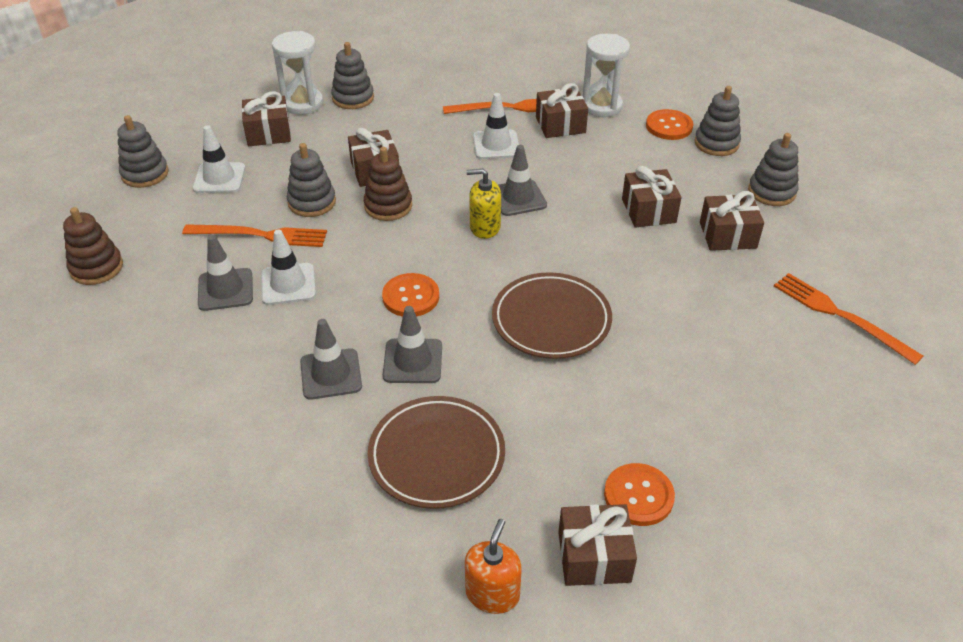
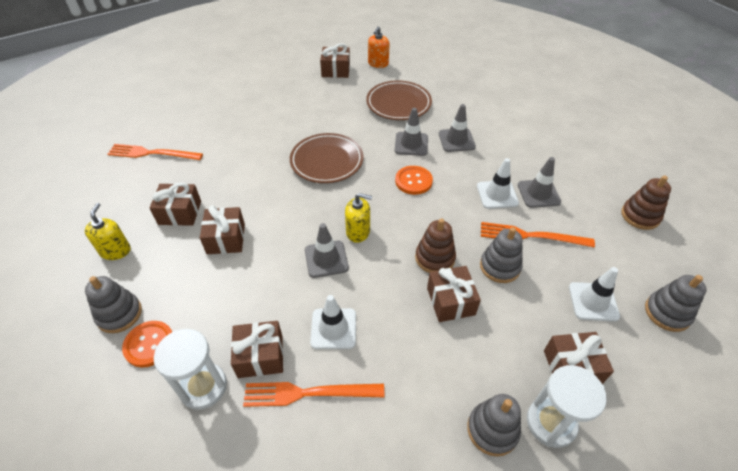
camera: 175 degrees left, 5 degrees up
orange button [604,463,675,526] -> none
grey stacking toy [748,133,798,206] -> yellow soap dispenser [85,203,131,260]
orange fork [774,273,924,365] -> orange fork turned 135 degrees clockwise [107,144,203,160]

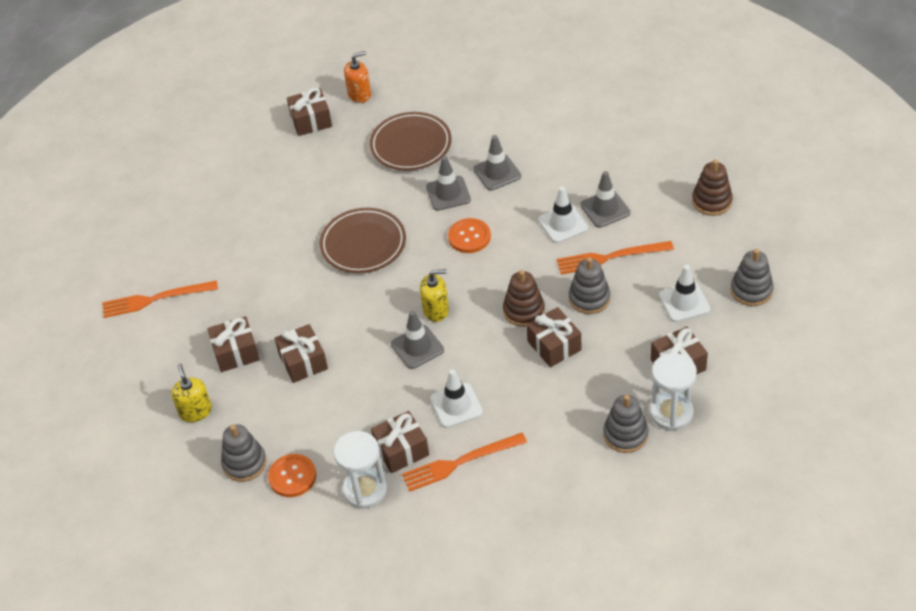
camera: 15 degrees left, 0 degrees up
orange soap dispenser [368,26,389,68] -> orange soap dispenser turned 120 degrees counterclockwise [344,51,371,103]

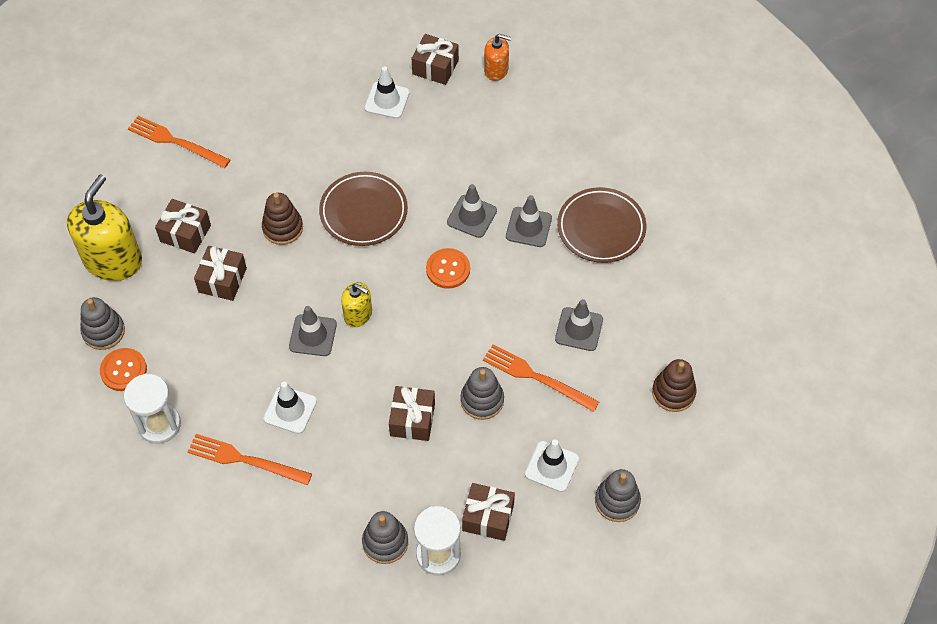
camera: 35 degrees right, 10 degrees up
yellow soap dispenser [171,364,212,422] -> yellow soap dispenser [67,174,142,281], size x1.92
brown plate [370,112,452,171] -> brown plate moved to [557,187,647,263]
brown gift [371,411,429,473] -> none
brown stacking toy [503,270,545,327] -> brown stacking toy moved to [262,193,303,245]
white traffic cone [538,186,588,243] -> white traffic cone moved to [364,66,410,119]

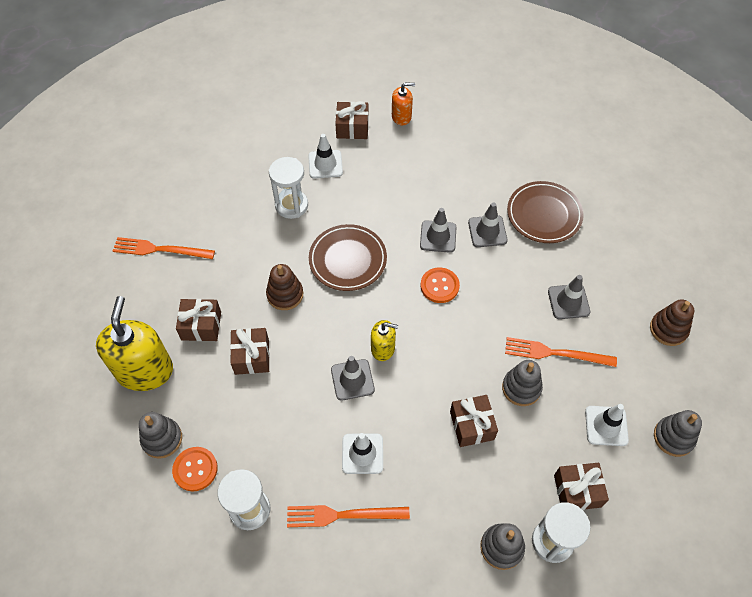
camera: 20 degrees left, 0 degrees up
none -> white hourglass [269,157,308,219]

